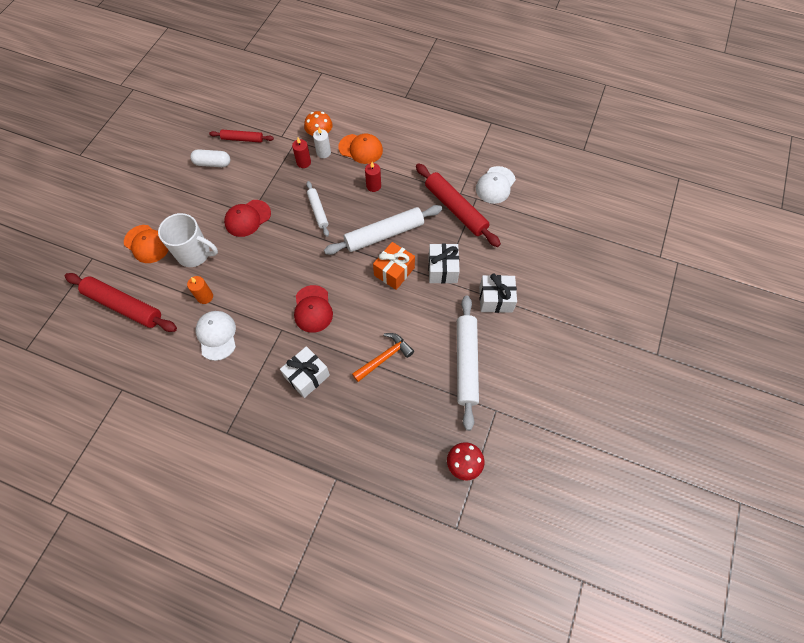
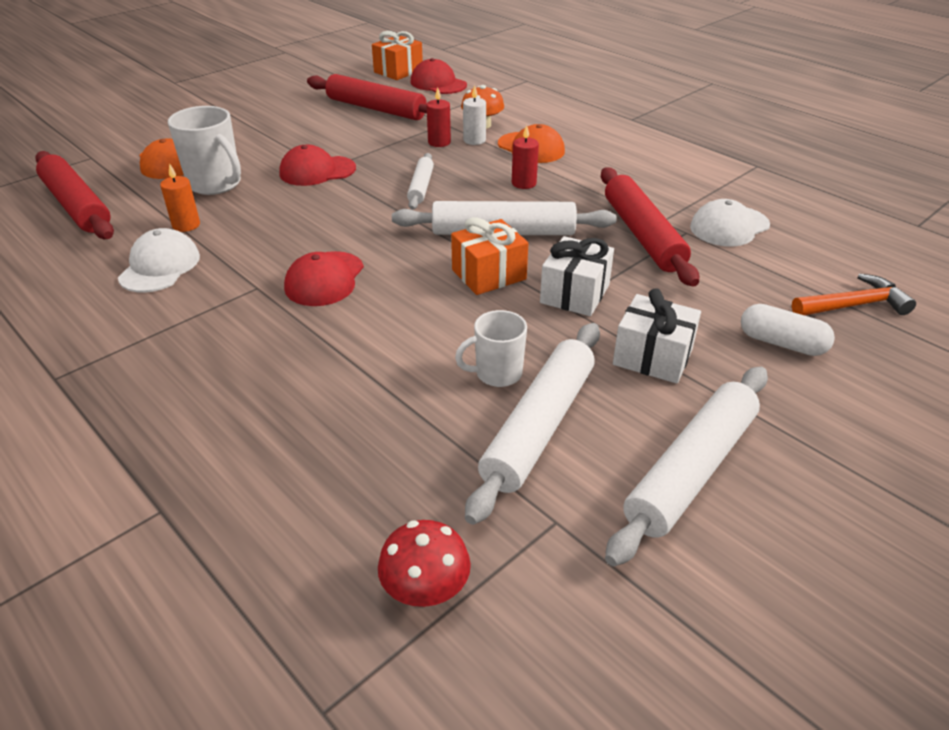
camera: 25 degrees right, 25 degrees down
white capsule [190,149,230,167] -> white capsule moved to [741,304,835,356]
red rolling pin [209,130,274,143] -> red rolling pin [307,74,427,120], size x1.79
white gift [280,346,330,398] -> none
orange hammer [352,333,414,382] -> orange hammer moved to [792,273,916,316]
none -> orange gift [372,31,423,80]
none -> red cap [410,58,467,94]
none -> white mug [455,310,527,387]
none -> white rolling pin [605,366,768,566]

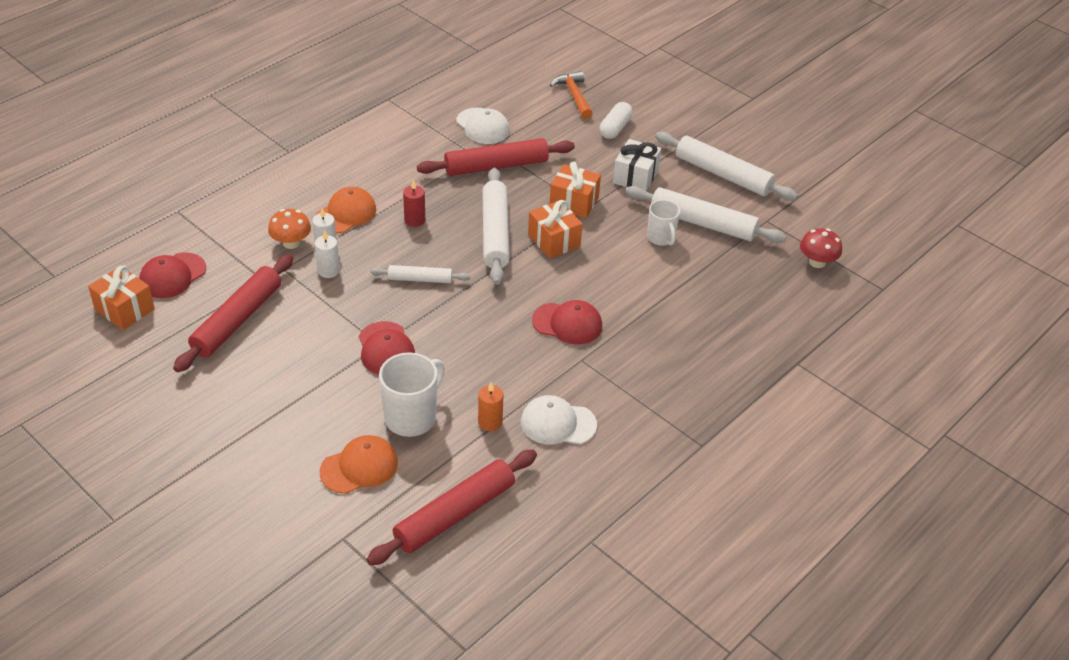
camera: 95 degrees left, 5 degrees up
red candle [427,87,451,147] -> white candle [315,230,340,278]
white gift [540,236,614,316] -> orange gift [550,162,601,218]

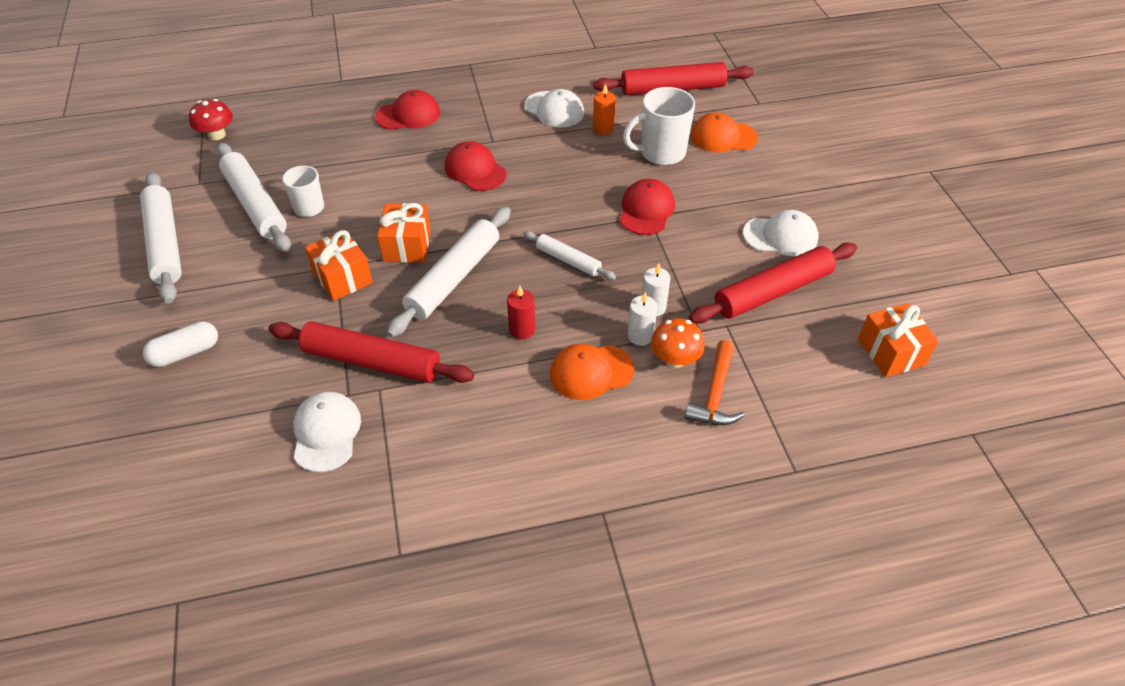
camera: 145 degrees left, 5 degrees up
red cap [139,252,206,298] -> red cap moved to [375,90,440,130]
orange hammer [550,71,593,119] -> orange hammer moved to [684,340,745,425]
white gift [613,139,661,191] -> none
none -> white cap [743,210,818,256]

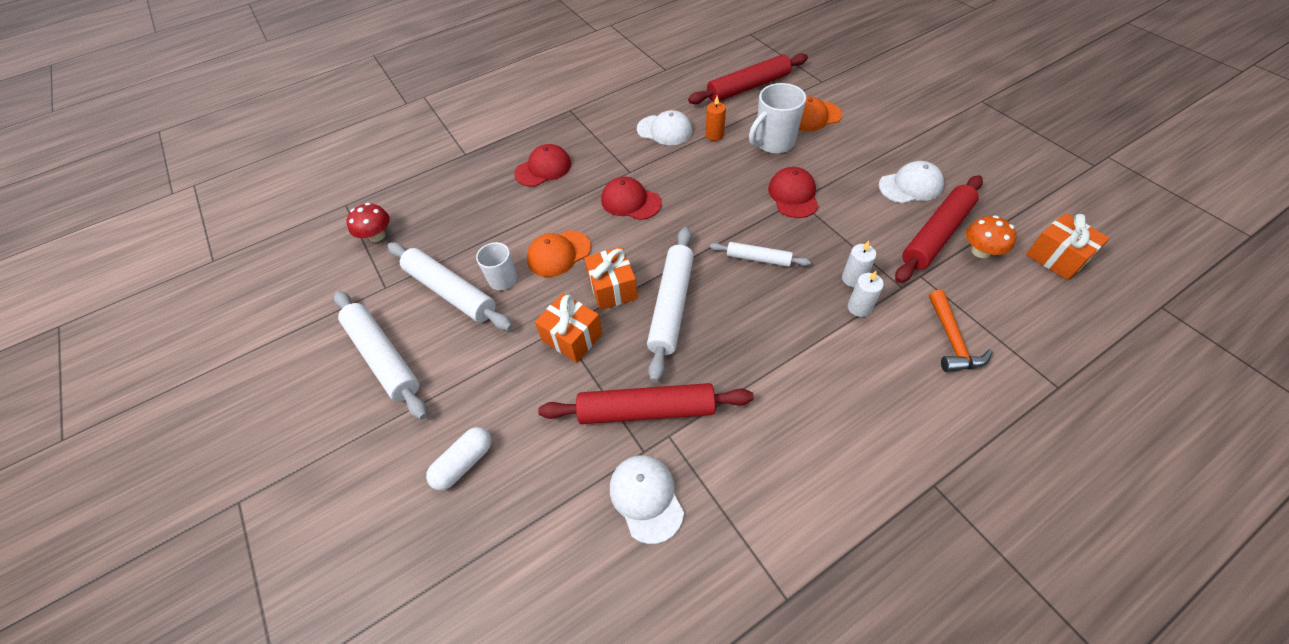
camera: 15 degrees left, 5 degrees up
red candle [507,286,535,339] -> none
orange cap [550,344,634,400] -> orange cap moved to [527,230,591,277]
orange mushroom [651,318,705,368] -> orange mushroom moved to [966,215,1017,258]

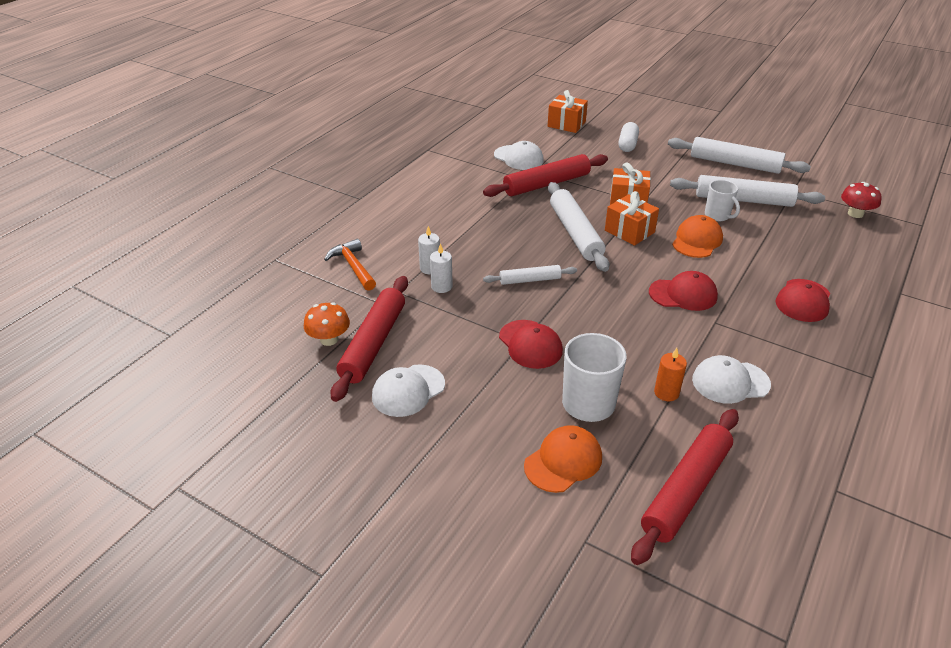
camera: 150 degrees right, 15 degrees down
orange gift [1026,213,1110,280] -> orange gift moved to [548,90,588,133]

